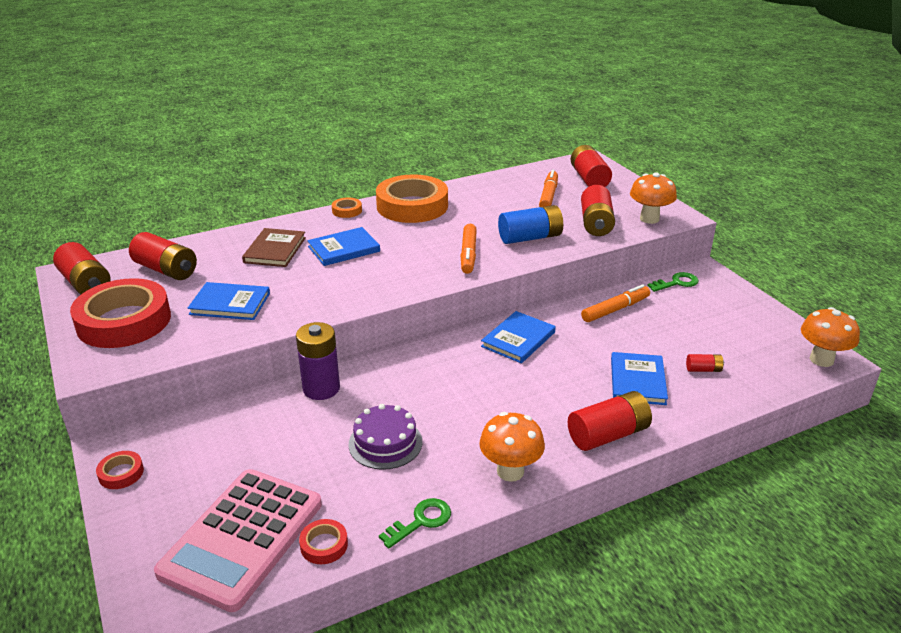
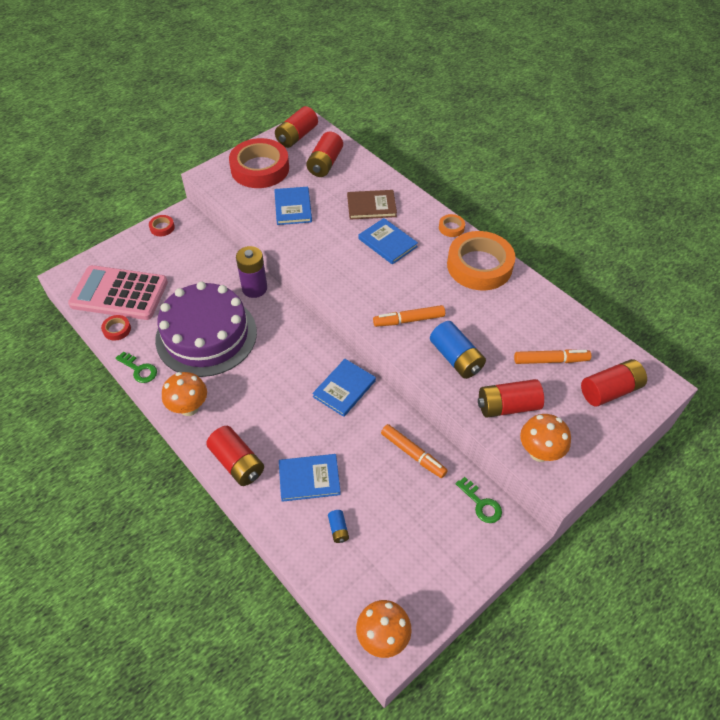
camera: 75 degrees right, 20 degrees up
purple cake [349,404,422,470] -> purple cake [155,282,257,377], size x2.04
blue book [481,311,556,363] -> blue book turned 75 degrees counterclockwise [312,359,376,417]
red battery [686,354,724,372] -> blue battery [328,510,349,543]

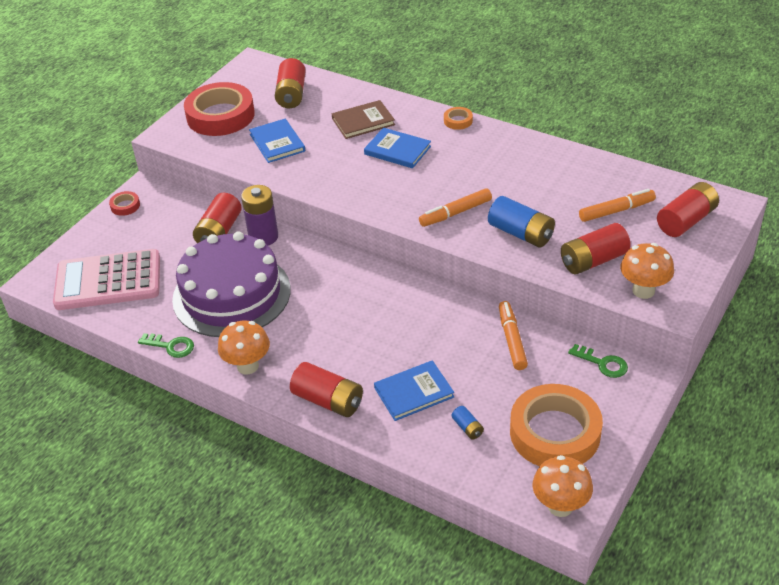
camera: 15 degrees left, 10 degrees down
red tape [101,315,131,341] -> none
red battery [275,106,318,148] -> red battery moved to [193,193,242,243]
blue book [312,359,376,417] -> none
orange marker [381,424,448,478] -> orange marker turned 120 degrees counterclockwise [499,301,528,370]
orange tape [447,231,515,290] -> orange tape moved to [510,384,603,466]

